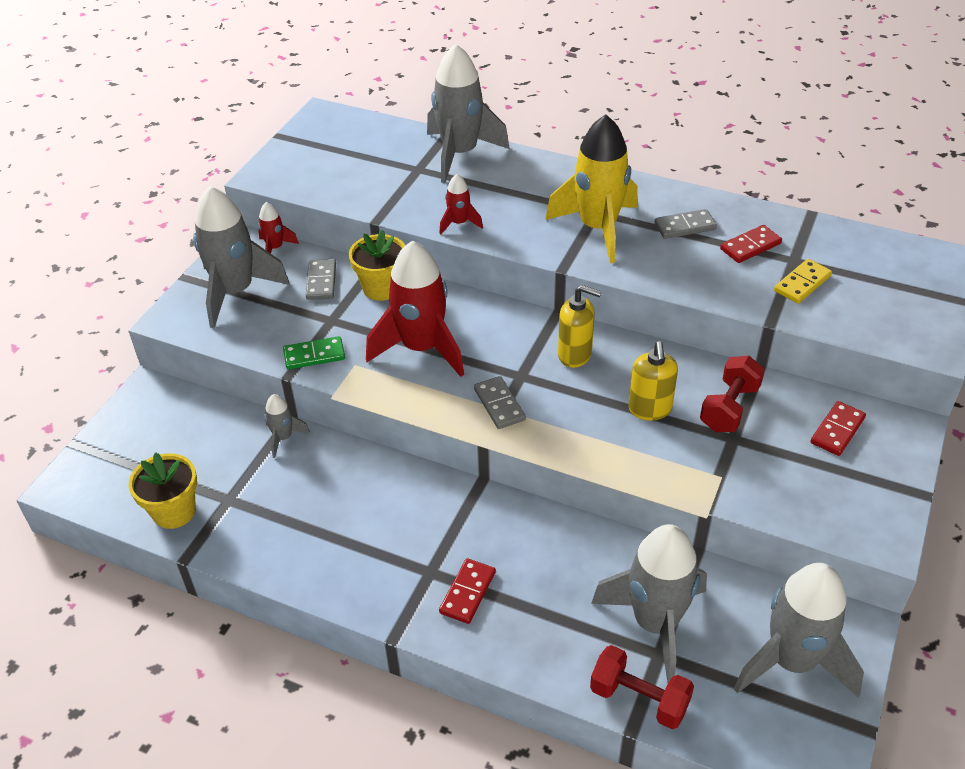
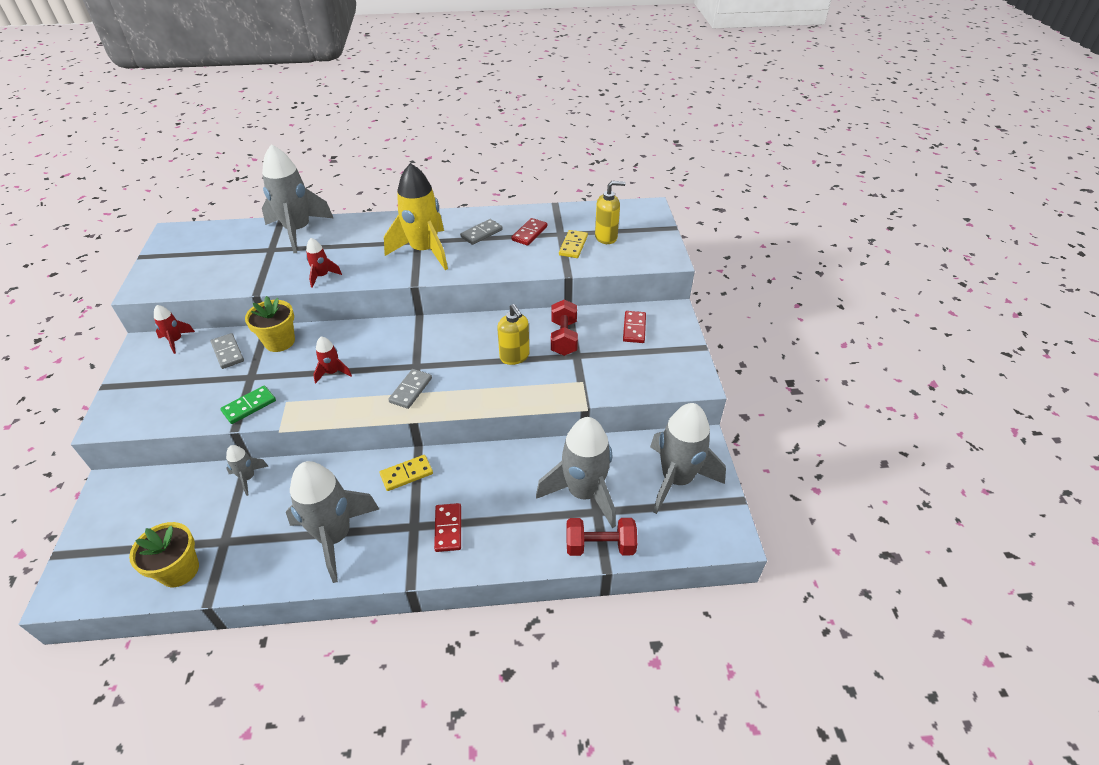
camera: 30 degrees left, 0 degrees up
grey rocket [193,186,290,328] -> grey rocket moved to [286,461,379,583]
red rocket [366,240,464,377] -> red rocket [313,336,352,383], size x0.46
grey domino [474,376,526,429] -> grey domino turned 75 degrees clockwise [388,369,432,409]
yellow soap dispenser [558,285,602,368] -> yellow soap dispenser moved to [595,181,625,244]
none -> yellow domino [380,455,433,491]

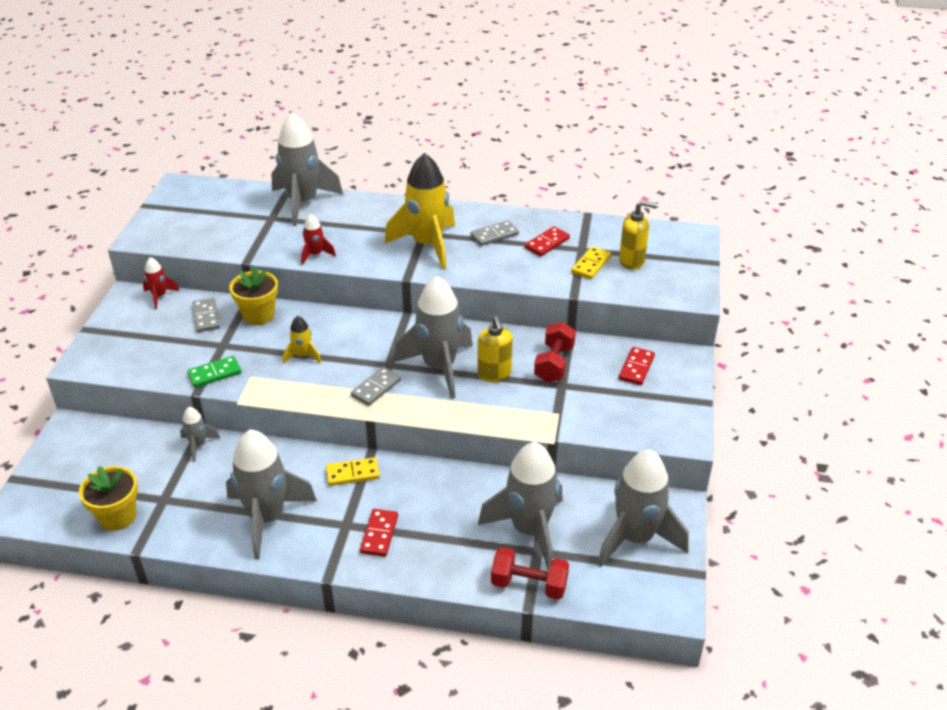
camera: 15 degrees right, 5 degrees down
red rocket [313,336,352,383] -> yellow rocket [283,316,321,364]
none -> grey rocket [394,276,473,399]

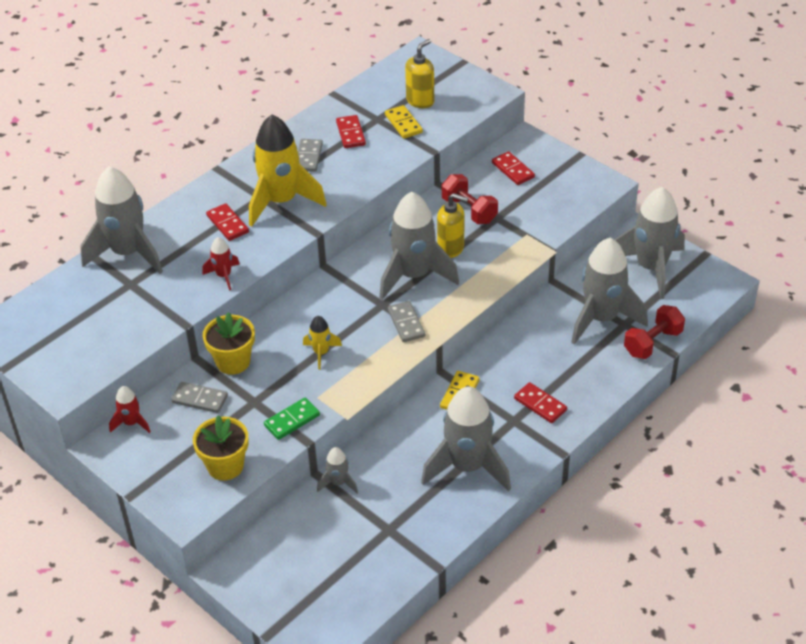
camera: 55 degrees left, 5 degrees up
yellow flower pot [79,466,138,531] -> yellow flower pot moved to [193,415,248,481]
green domino [187,356,241,388] -> green domino turned 45 degrees clockwise [264,398,320,440]
none -> red domino [206,203,249,241]

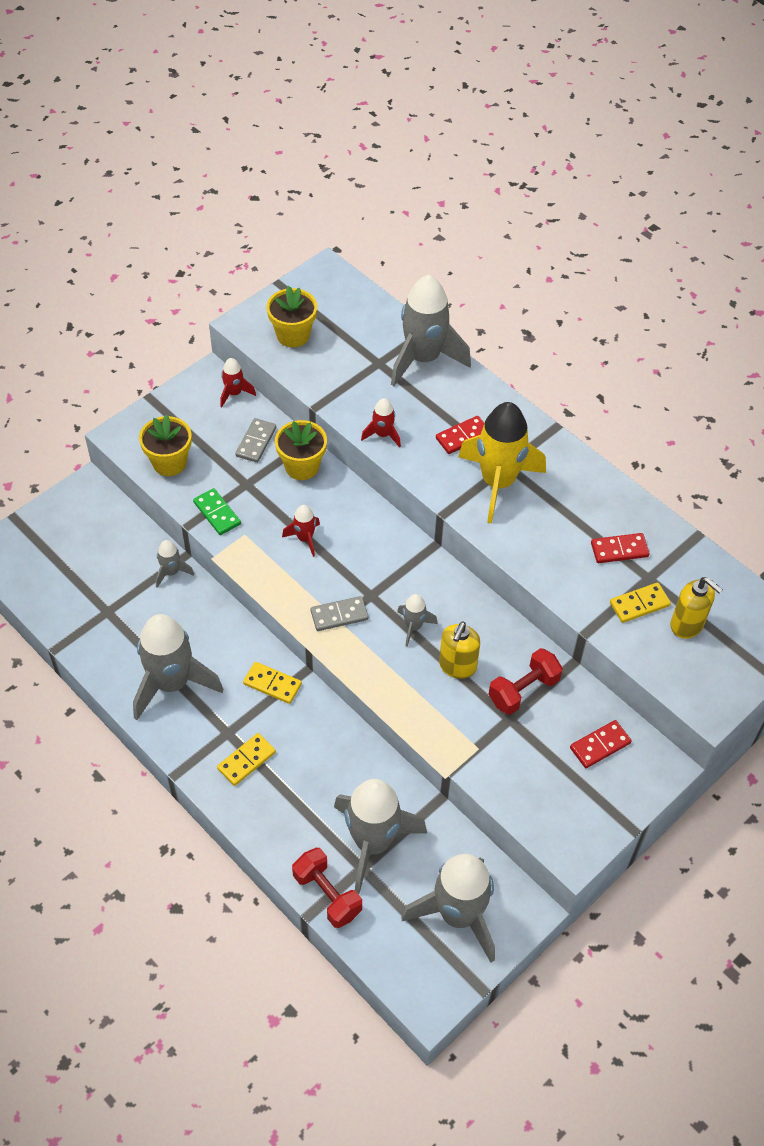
camera: 90 degrees right, 10 degrees up
grey domino [298,139,323,172] -> none
yellow rocket [303,316,342,370] -> red rocket [282,505,320,557]
grey rocket [380,192,459,300] -> grey rocket [397,594,438,647], size x0.46
red domino [514,382,567,423] -> yellow domino [217,733,276,786]
none -> yellow flower pot [267,286,317,348]

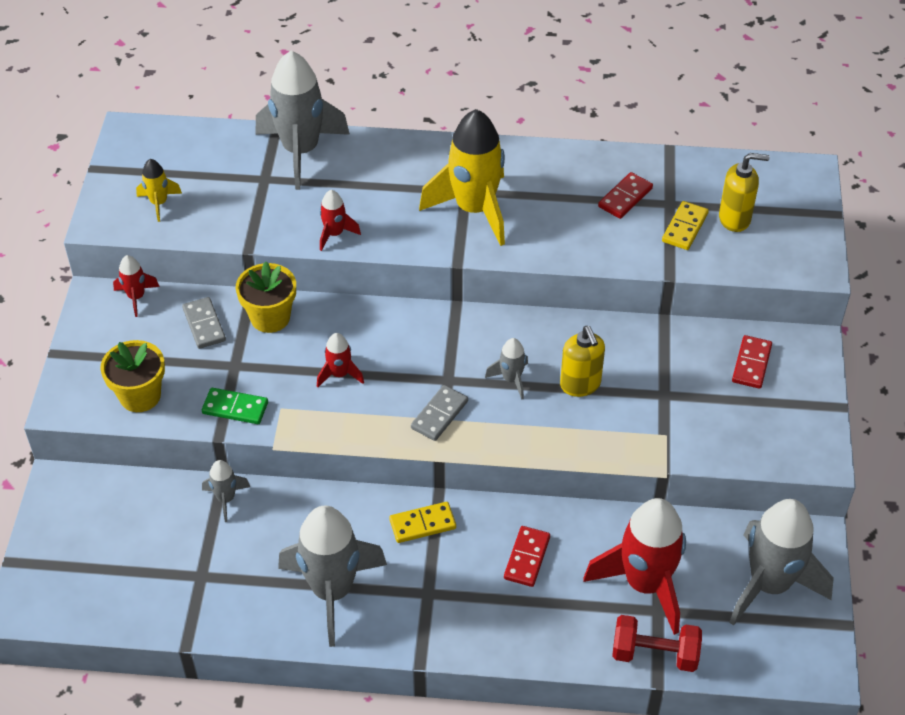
camera: 40 degrees left, 5 degrees down
yellow domino [217,733,276,786] -> none
yellow flower pot [267,286,317,348] -> yellow rocket [136,159,182,222]
grey rocket [334,779,427,894] -> red rocket [583,498,686,635]
red domino [436,416,484,454] -> red domino moved to [504,526,550,587]
red dumbbell [489,648,563,715] -> none

